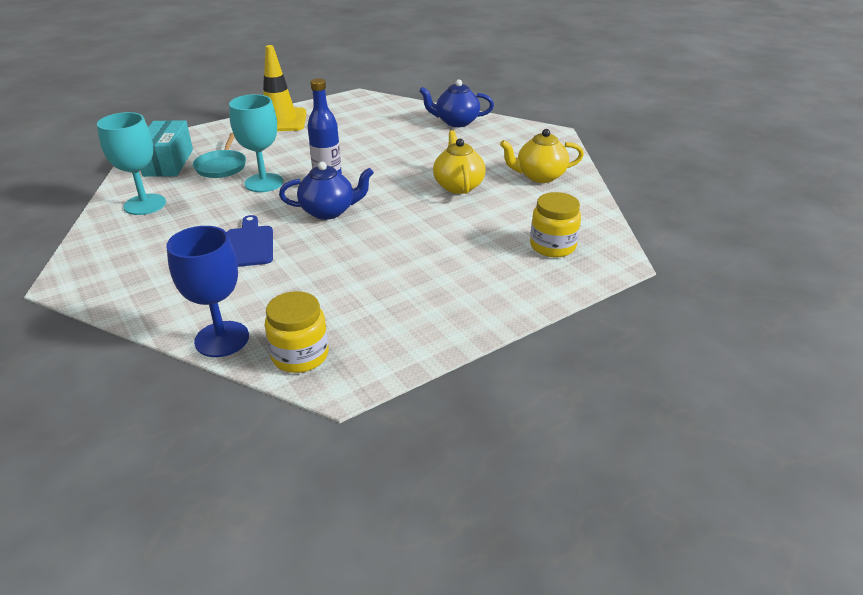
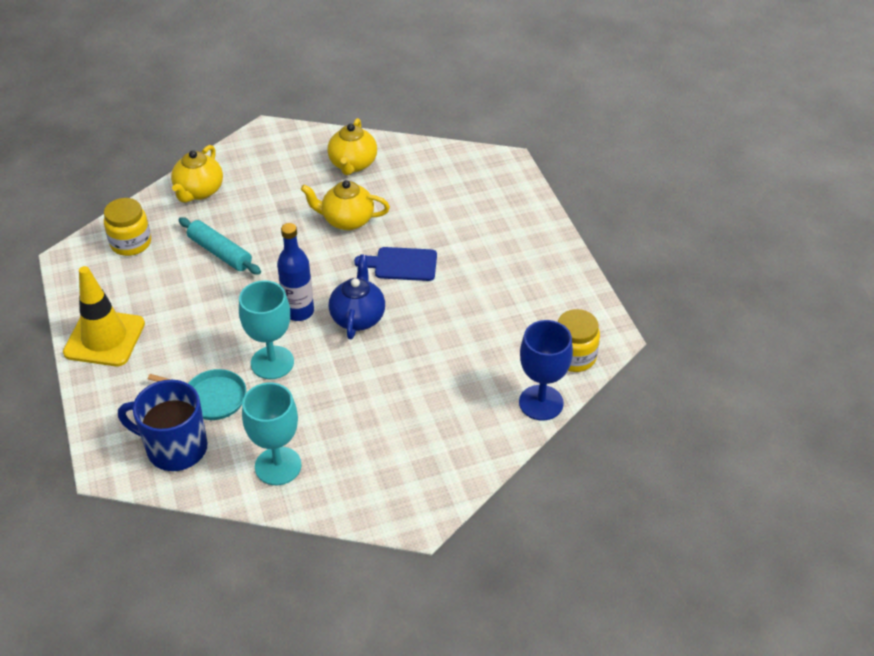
camera: 75 degrees left, 10 degrees up
turquoise box [141,120,193,177] -> blue mug [118,380,208,471]
blue cutting board [227,215,273,267] -> blue cutting board moved to [354,247,437,281]
blue teapot [419,79,494,127] -> yellow teapot [171,145,223,203]
yellow jar [530,192,581,257] -> yellow jar moved to [104,198,151,256]
none -> turquoise rolling pin [179,217,261,275]

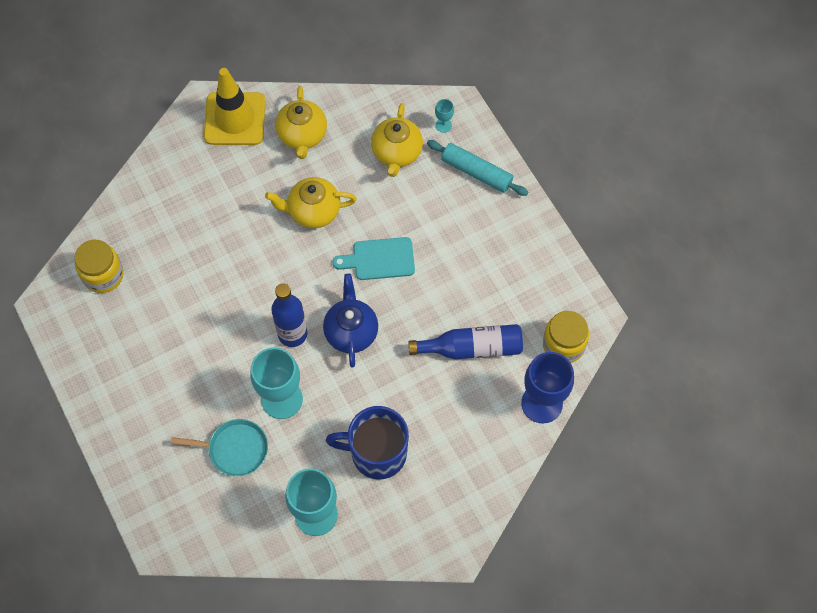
camera: 10 degrees left, 20 degrees up
yellow traffic cone [63,266,145,366] -> yellow traffic cone moved to [204,68,266,145]
blue mug [118,380,208,471] -> blue mug moved to [326,406,409,480]
yellow teapot [171,145,223,203] -> yellow teapot moved to [371,103,423,177]
turquoise rolling pin [179,217,261,275] -> turquoise rolling pin moved to [427,140,528,196]
blue cutting board [354,247,437,281] -> turquoise cutting board [332,237,415,280]
none -> blue bottle [408,324,523,359]
none -> turquoise goblet [435,99,454,133]

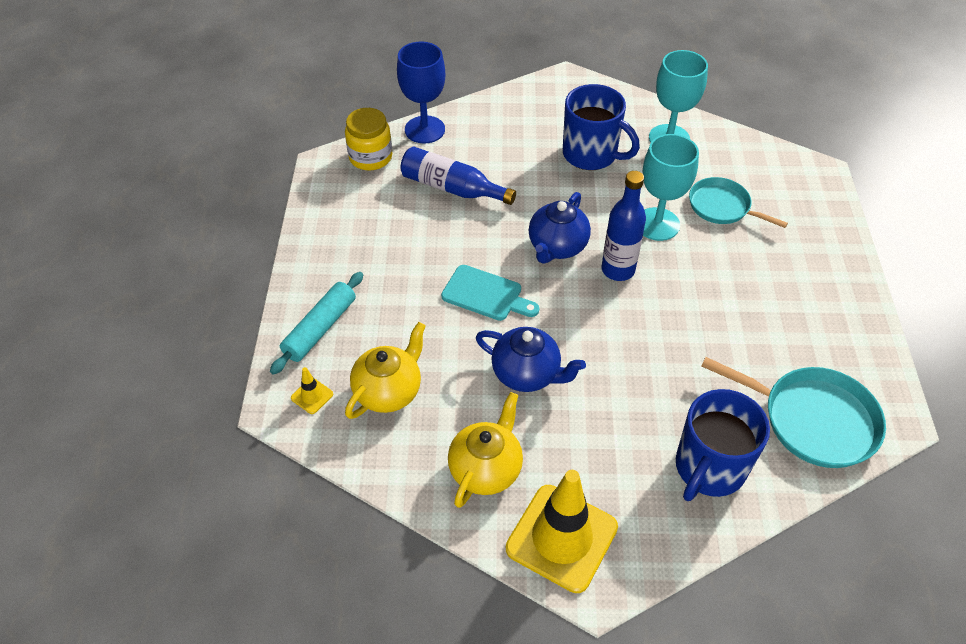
camera: 150 degrees left, 15 degrees down
yellow jar [74,240,124,293] -> turquoise pan [702,357,886,468]
yellow teapot [265,177,357,228] -> blue teapot [476,327,586,392]
turquoise rolling pin [427,140,528,196] -> turquoise rolling pin turned 60 degrees clockwise [270,272,363,375]
turquoise goblet [435,99,454,133] -> yellow traffic cone [291,367,333,414]
none -> blue mug [676,389,770,501]

